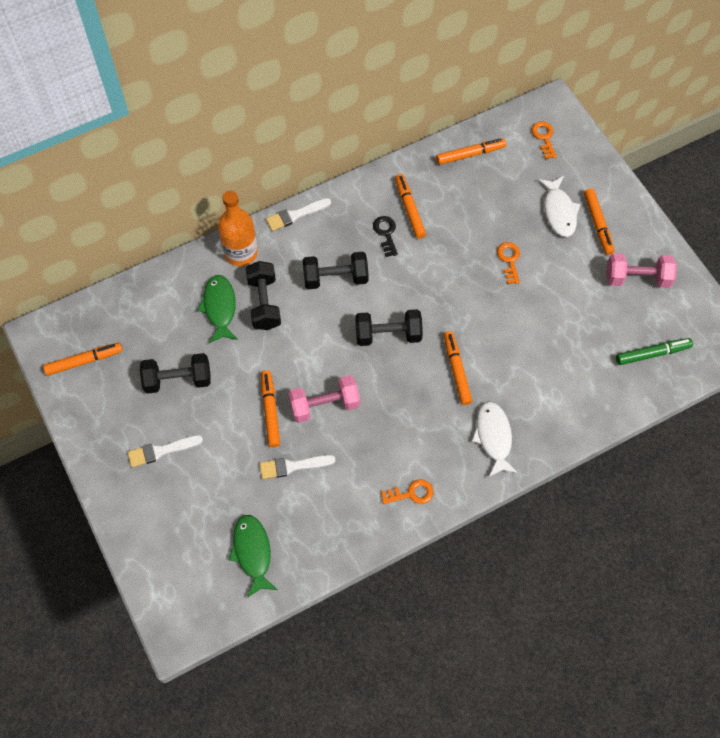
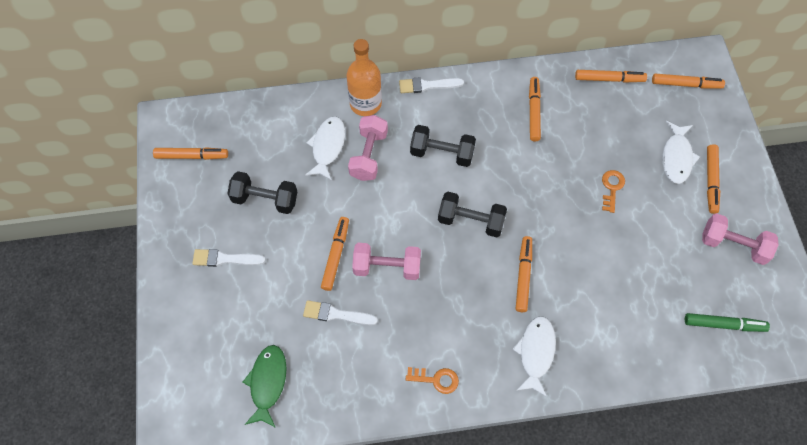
camera: 20 degrees right, 0 degrees up
green fish [197,275,238,343] -> white fish [305,117,345,181]
black dumbbell [246,261,281,330] -> pink dumbbell [348,115,388,181]
black key [373,216,398,257] -> none
orange key [532,121,557,159] -> orange marker [652,74,725,89]

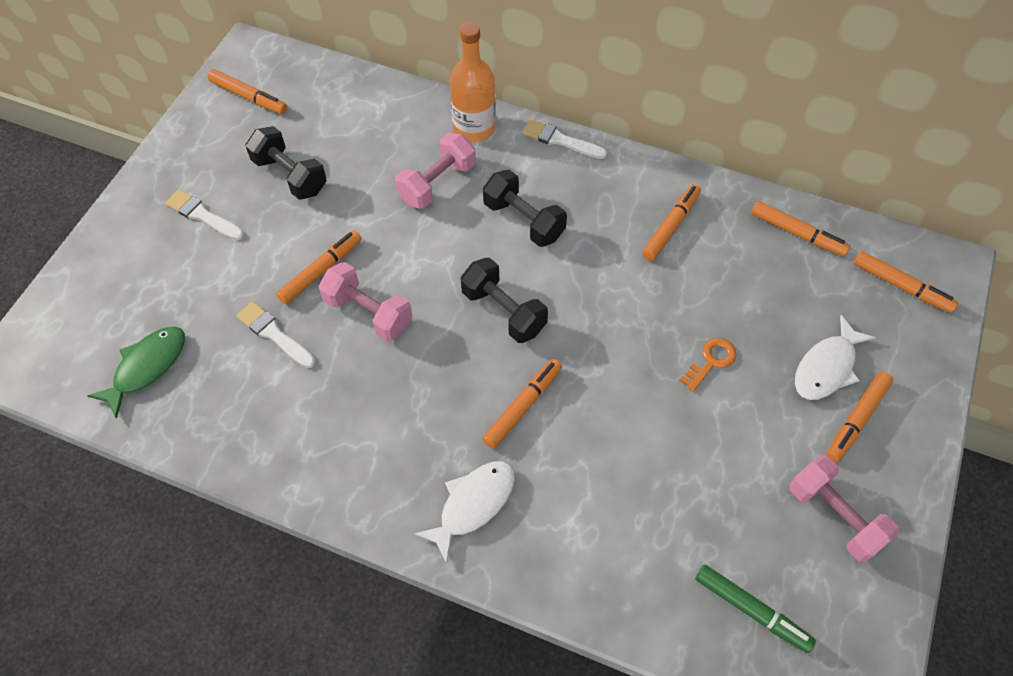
camera: 30 degrees right, 5 degrees down
white fish [305,117,345,181] -> none
orange key [406,367,459,394] -> none

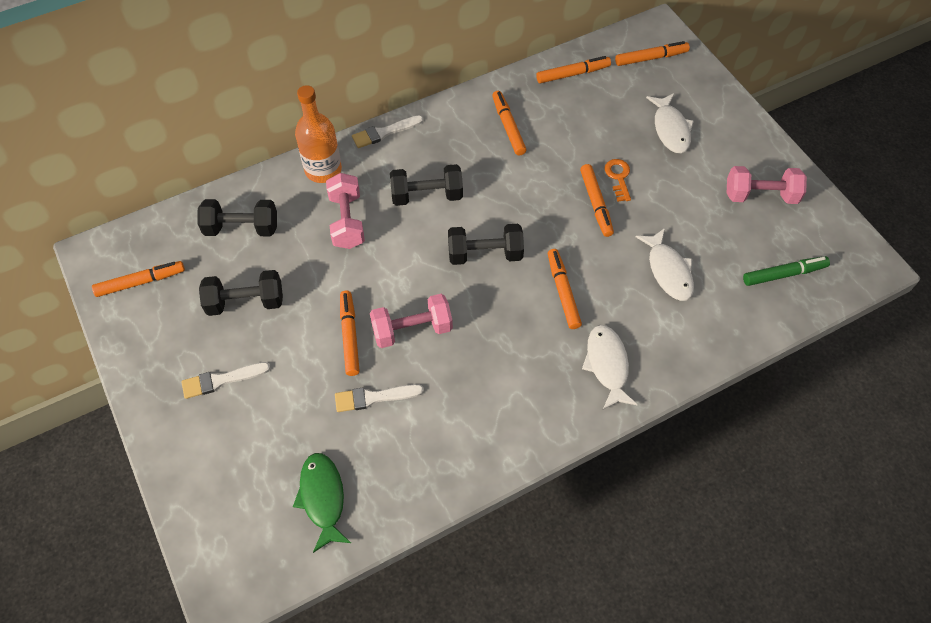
camera: 50 degrees left, 0 degrees up
orange marker [826,372,893,462] -> orange marker moved to [580,164,614,237]
none -> black dumbbell [198,199,277,236]
none -> white fish [636,228,694,301]

